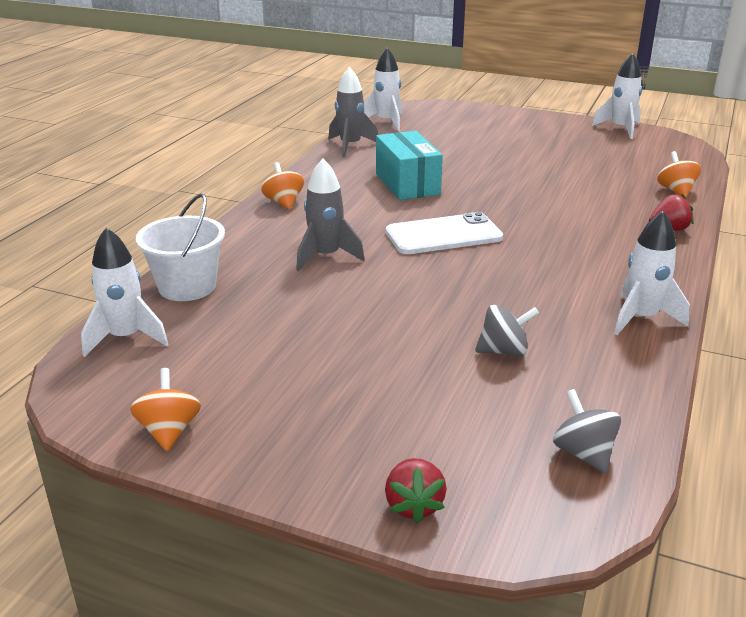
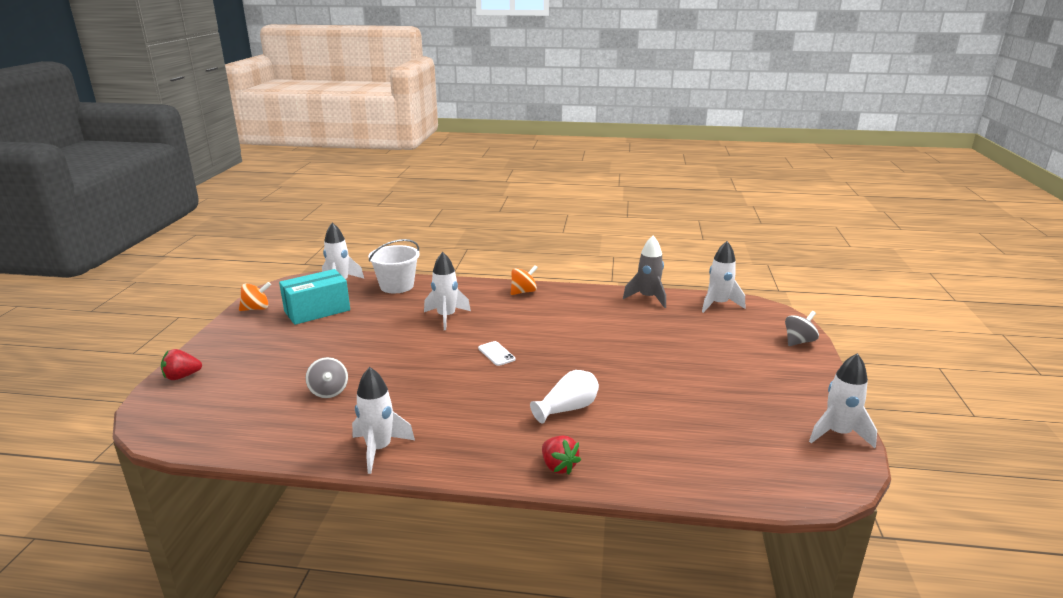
camera: 75 degrees right, 5 degrees down
grey rocket [296,159,365,271] -> white rocket [424,252,471,330]
turquoise box [376,131,443,200] -> turquoise box moved to [279,269,350,325]
white phone [386,212,503,254] -> white phone [478,341,515,366], size x0.49
grey spinning top [553,389,621,473] -> grey spinning top moved to [785,311,819,346]
orange spinning top [657,151,701,197] -> none
none -> white vase [530,370,599,423]

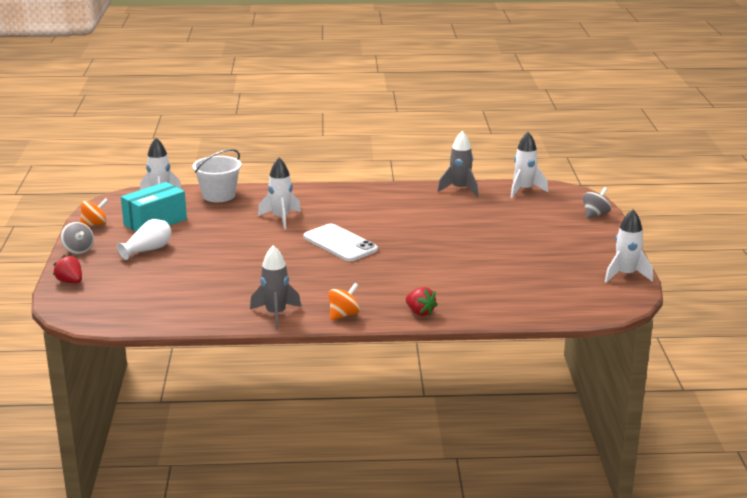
camera: 10 degrees left, 0 degrees up
red strawberry [161,349,202,380] -> red strawberry turned 75 degrees clockwise [53,255,82,284]
grey spinning top [305,357,348,398] -> grey spinning top moved to [61,222,94,254]
white rocket [352,367,415,474] -> grey rocket [250,245,301,329]
white phone [478,341,515,366] -> white phone [303,224,378,261], size x2.05
orange spinning top [511,265,538,295] -> orange spinning top moved to [329,283,360,321]
white vase [530,370,599,423] -> white vase moved to [117,219,172,260]

